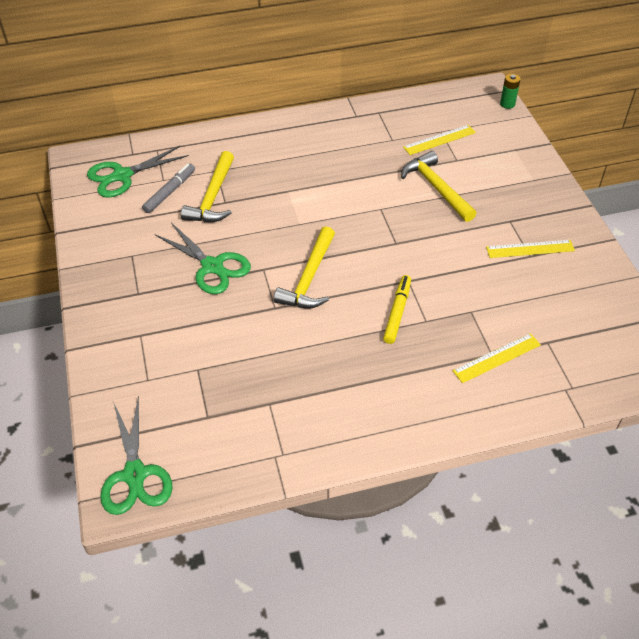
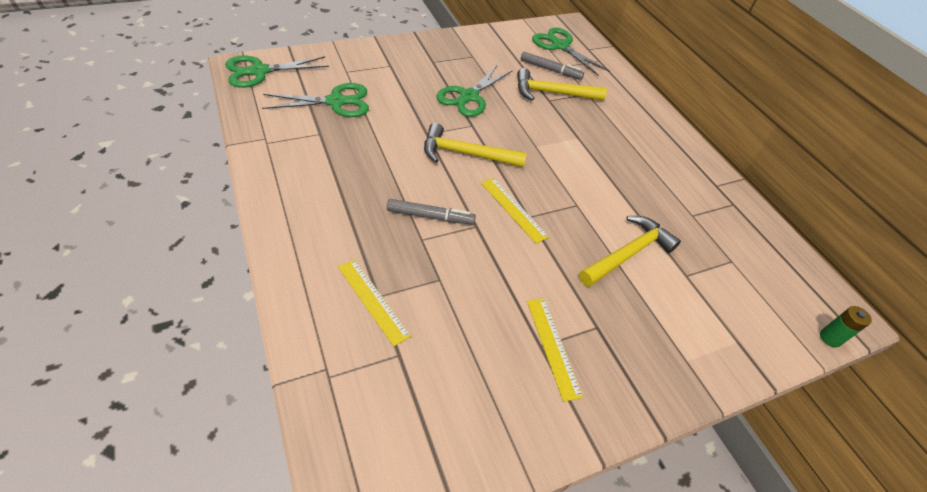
camera: 75 degrees right, 0 degrees up
yellow marker [383,275,411,344] -> grey marker [387,199,476,225]
yellow ruler [403,125,476,155] -> yellow ruler moved to [481,177,549,244]
none -> green scissors [262,83,369,117]

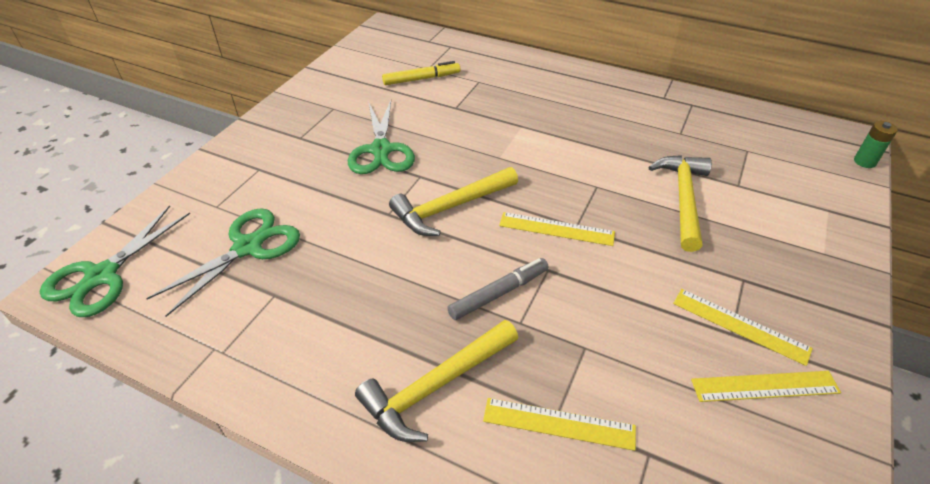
camera: 35 degrees left, 5 degrees down
yellow hammer [517,68,607,101] -> yellow hammer moved to [355,320,518,442]
grey marker [521,52,584,80] -> yellow marker [382,61,460,85]
green scissors [532,28,610,75] -> none
none -> yellow ruler [691,371,841,402]

